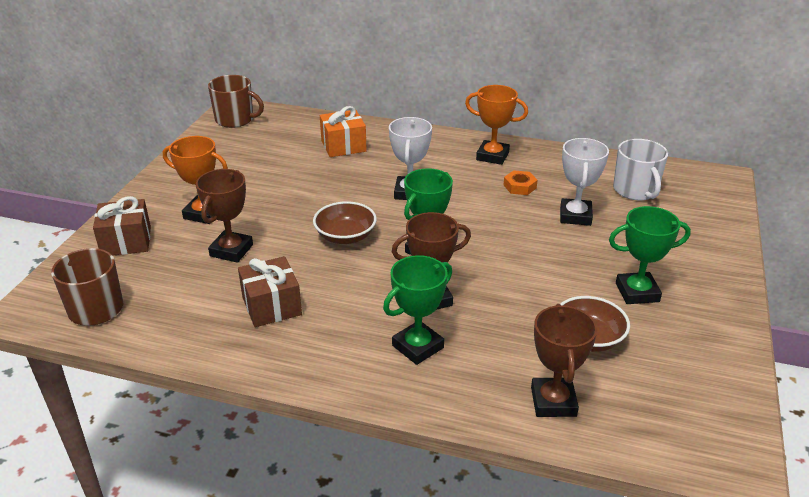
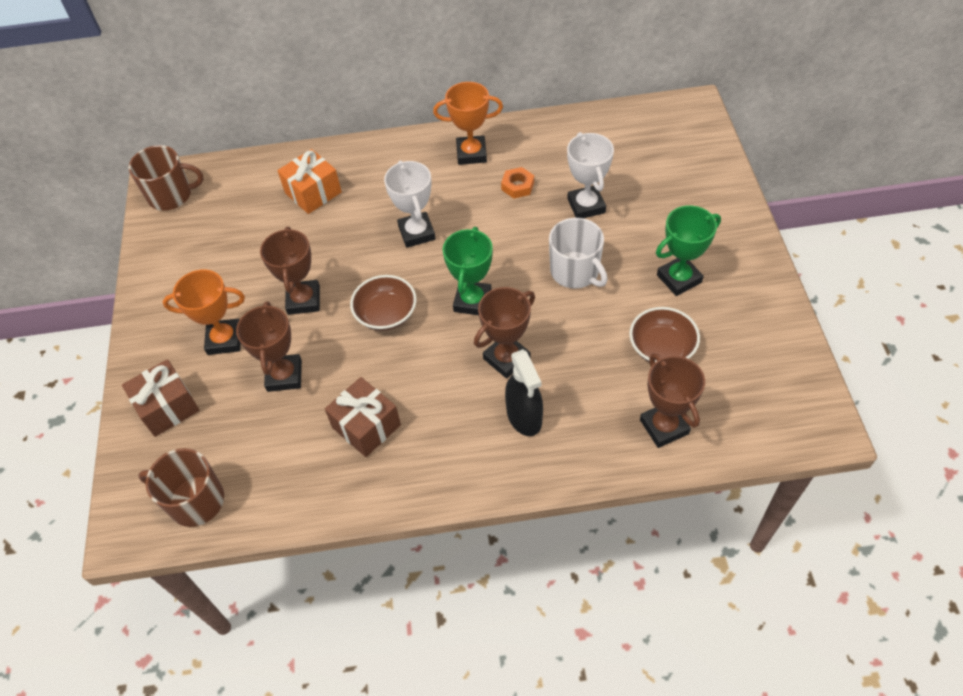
camera: 20 degrees left, 20 degrees up
green trophy [383,255,452,365] -> black spray bottle [505,349,543,436]
white mug [613,139,668,201] -> white mug moved to [549,218,608,289]
none -> brown trophy [260,227,320,315]

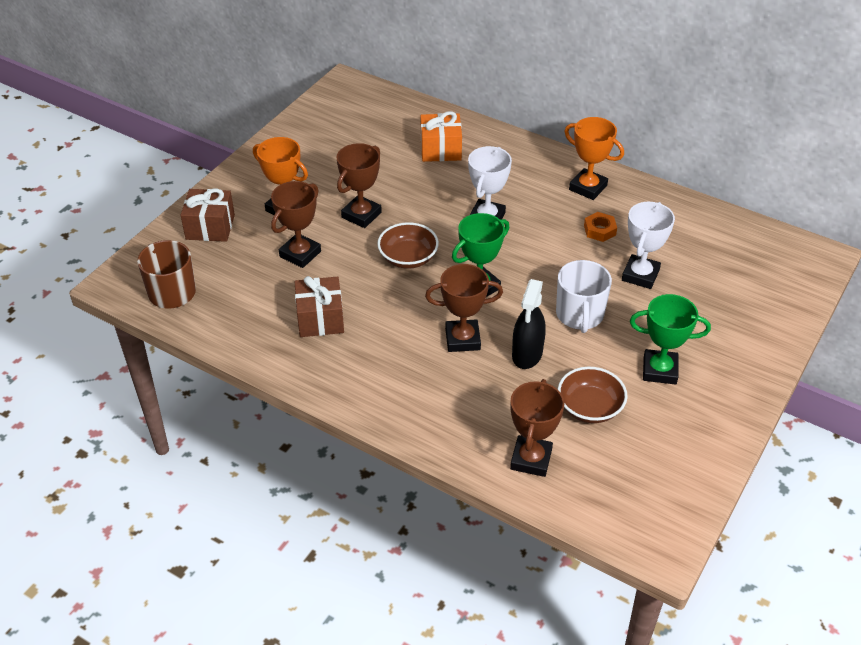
camera: 35 degrees right, 10 degrees down
brown mug [129,145,203,211] -> none
black spray bottle [505,349,543,436] -> black spray bottle moved to [512,279,546,369]

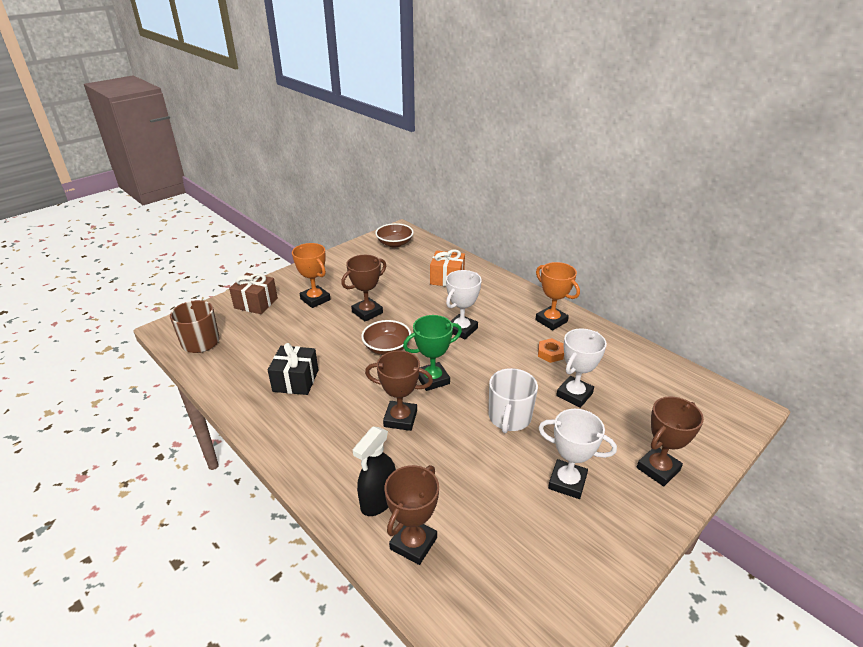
camera: 15 degrees right, 10 degrees down
brown trophy [271,181,321,268] -> brown trophy moved to [637,396,704,486]
brown gift [294,276,344,337] -> black gift [268,343,318,395]
black spray bottle [512,279,546,369] -> black spray bottle moved to [353,426,396,516]
brown bowl [558,367,628,423] -> brown bowl moved to [375,223,414,248]
green trophy [630,294,711,385] -> white trophy [539,409,617,499]

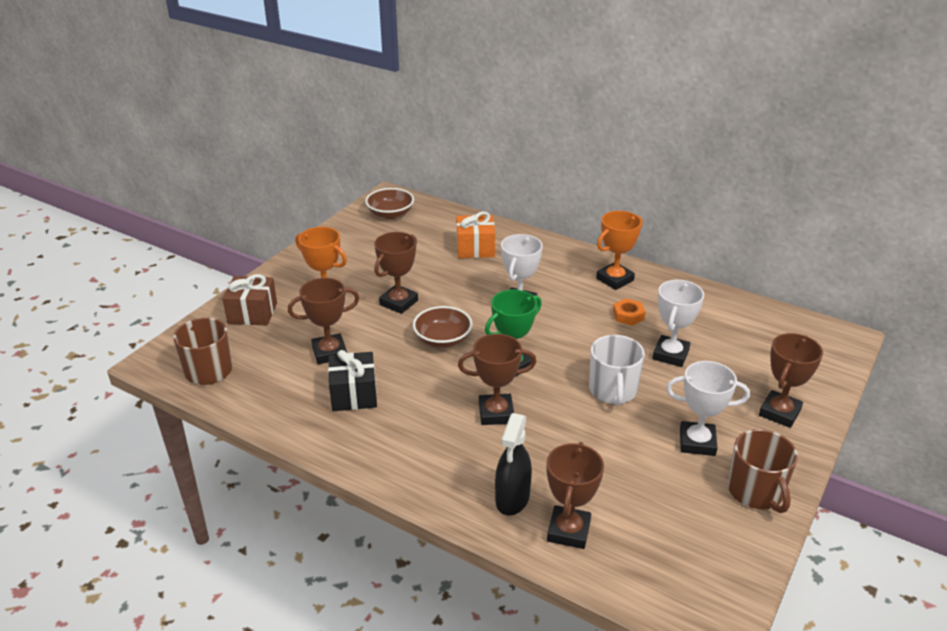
camera: 15 degrees left, 0 degrees up
orange trophy [535,262,580,330] -> orange trophy turned 75 degrees counterclockwise [596,211,643,290]
none -> brown trophy [288,278,360,364]
none -> brown mug [728,429,798,513]

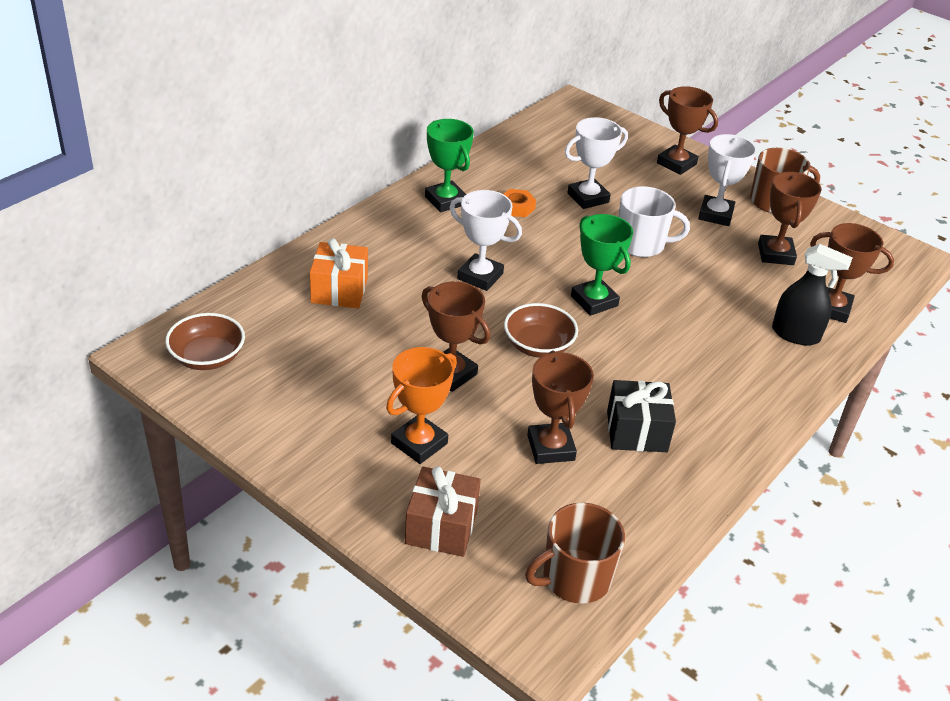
camera: 85 degrees left, 5 degrees up
brown trophy [458,334,536,425] -> brown trophy moved to [758,172,822,265]
orange trophy [596,211,643,290] -> green trophy [425,119,474,212]
white trophy [652,280,704,367] -> white trophy turned 60 degrees counterclockwise [565,117,628,209]

